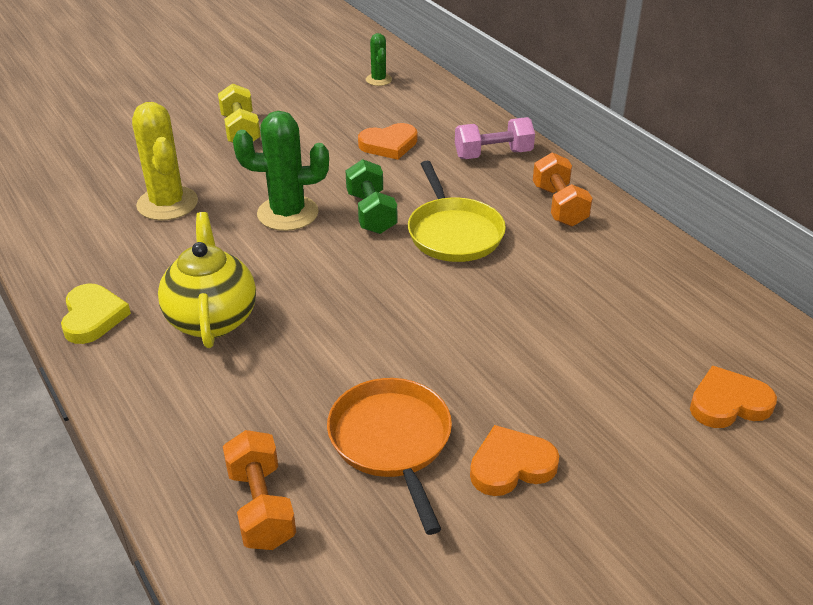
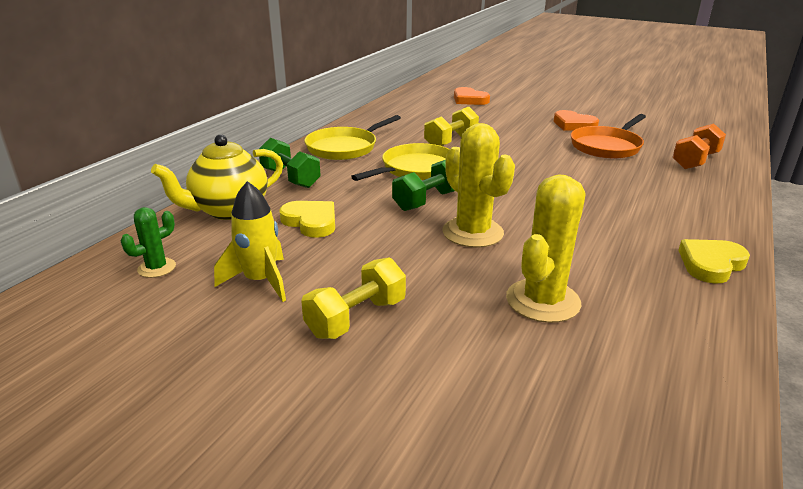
camera: 120 degrees left, 10 degrees down
yellow teapot [158,212,256,348] -> yellow teapot moved to [151,134,283,220]
green cactus [233,111,329,231] -> yellow cactus [442,123,515,248]
orange heart [358,123,417,160] -> yellow heart [279,201,335,238]
pink dumbbell [455,117,535,159] -> green dumbbell [259,138,321,188]
orange dumbbell [533,152,593,227] -> yellow pan [304,115,401,160]
none -> yellow rocket [214,181,286,302]
none -> yellow dumbbell [424,107,479,146]

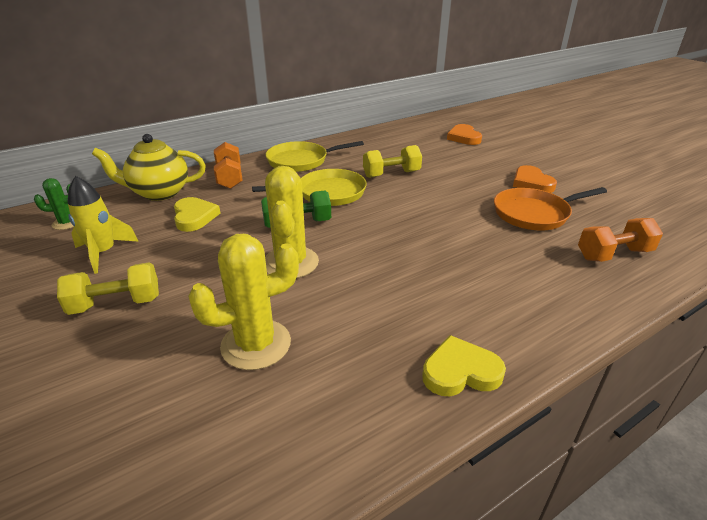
camera: 30 degrees right, 5 degrees up
green dumbbell [259,138,321,188] -> orange dumbbell [214,142,243,189]

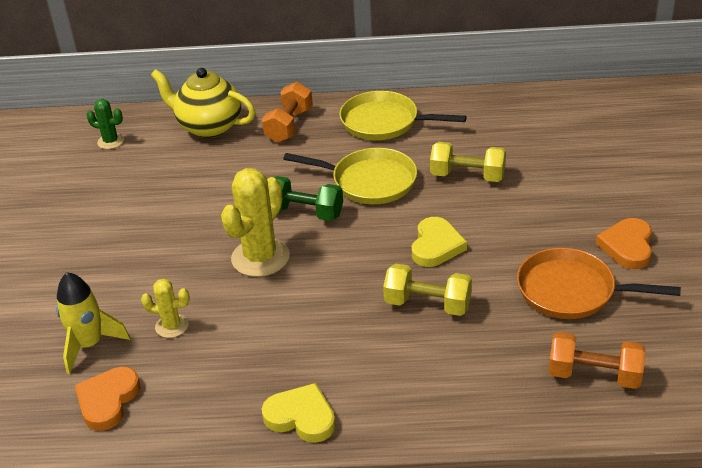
camera: 35 degrees right, 5 degrees up
yellow dumbbell [57,263,159,315] -> yellow dumbbell moved to [383,264,472,316]
yellow rocket [68,176,139,274] -> yellow rocket moved to [56,272,130,374]
yellow heart [174,197,221,232] -> yellow heart moved to [412,217,467,267]
yellow cactus [188,234,299,370] -> yellow cactus [141,279,190,338], size x0.53
orange heart [447,124,482,145] -> orange heart moved to [75,367,141,431]

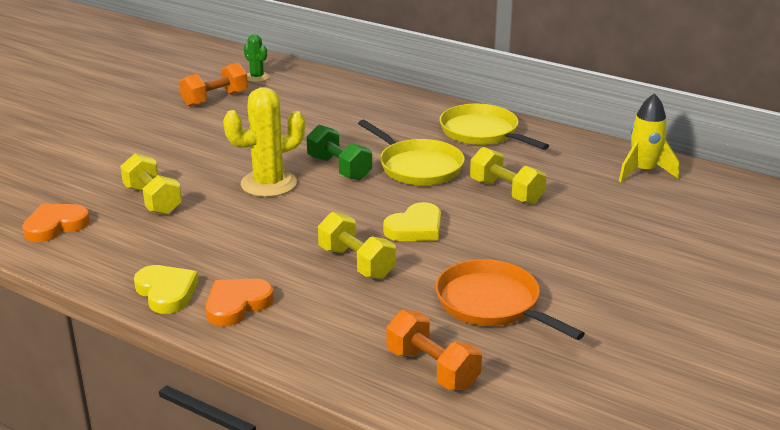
camera: 30 degrees right, 10 degrees down
yellow rocket [56,272,130,374] -> yellow rocket moved to [619,93,679,182]
yellow cactus [141,279,190,338] -> yellow dumbbell [120,153,182,215]
yellow teapot [151,68,255,138] -> none
orange dumbbell [262,82,313,143] -> orange dumbbell moved to [179,62,248,107]
orange heart [596,218,652,269] -> orange heart moved to [205,279,274,326]

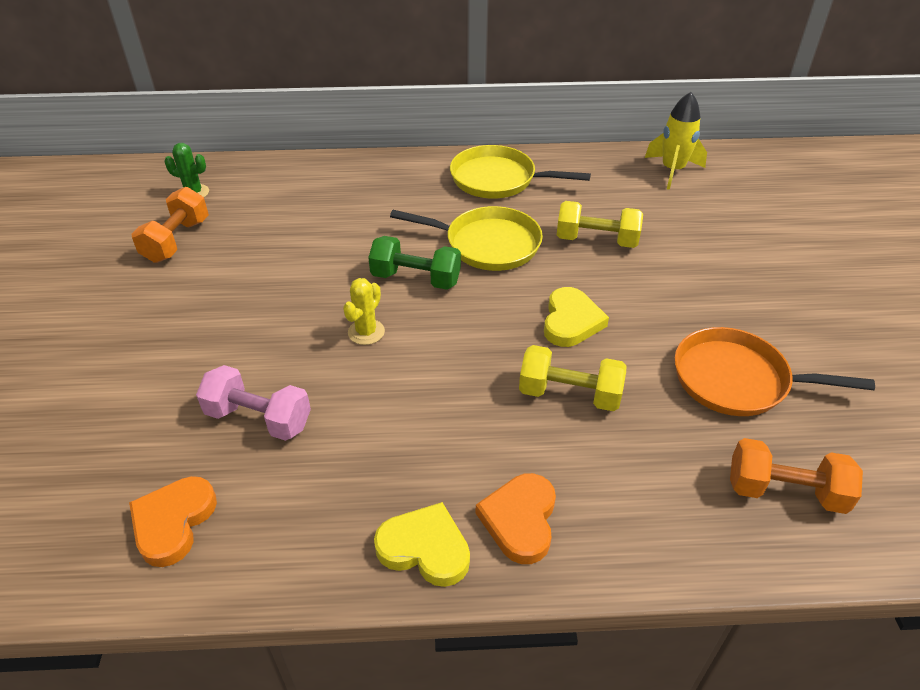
camera: 35 degrees left, 15 degrees up
yellow dumbbell [120,153,182,215] -> pink dumbbell [196,365,311,441]
yellow cactus [223,87,305,197] -> yellow cactus [343,278,385,345], size x0.53

